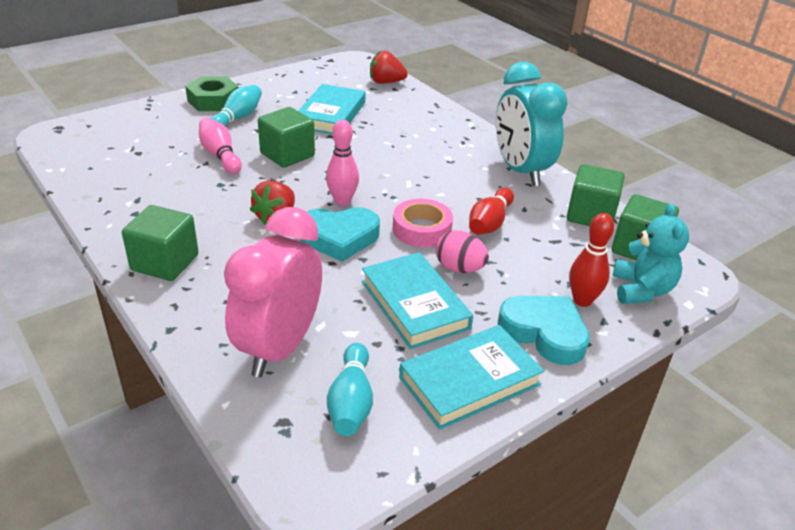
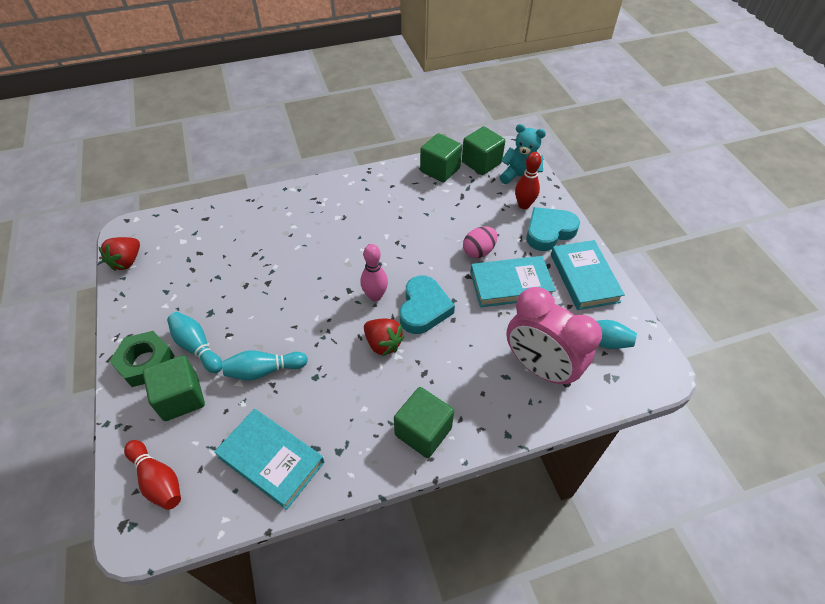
camera: 70 degrees left, 15 degrees up
pink bowling pin [199,117,242,174] -> turquoise bowling pin [222,350,308,381]
green cube [258,107,315,168] -> green cube moved to [143,355,205,421]
turquoise book [298,84,366,134] -> turquoise book moved to [214,409,324,510]
red strawberry [370,51,408,84] -> red strawberry moved to [98,237,140,271]
pink tape [393,199,453,247] -> none
red bowling pin [469,187,514,235] -> red bowling pin moved to [124,440,181,510]
turquoise clock [496,62,568,186] -> none

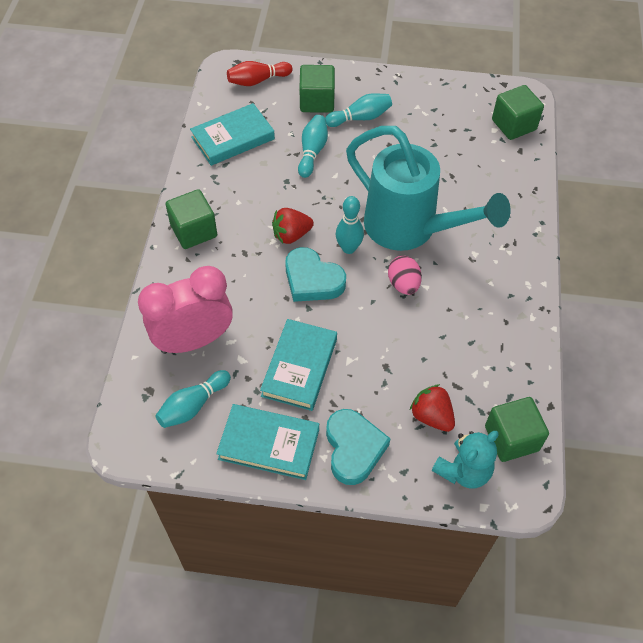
camera: 115 degrees right, 5 degrees up
red strawberry [98,237,140,271] -> red strawberry moved to [410,384,455,432]
green nut [110,331,175,387] -> none
pink bowling pin [360,244,388,301] -> turquoise bowling pin [336,196,364,254]
green cube [420,133,462,183] -> green cube moved to [492,85,544,140]
pink egg [463,226,498,258] -> pink egg moved to [388,256,422,295]
red bowling pin [515,152,541,209] -> none
none -> turquoise watering can [346,126,511,251]

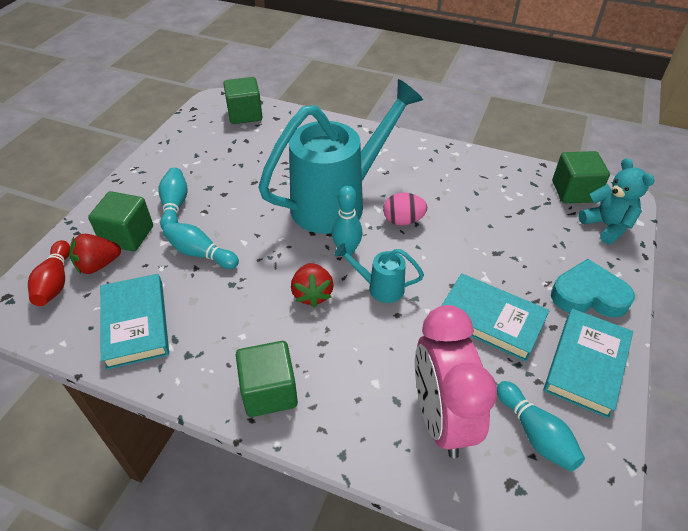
camera: 75 degrees left, 10 degrees down
turquoise heart [285,247,346,302] -> turquoise watering can [334,243,424,303]
red strawberry [410,384,455,432] -> red strawberry moved to [69,234,121,274]

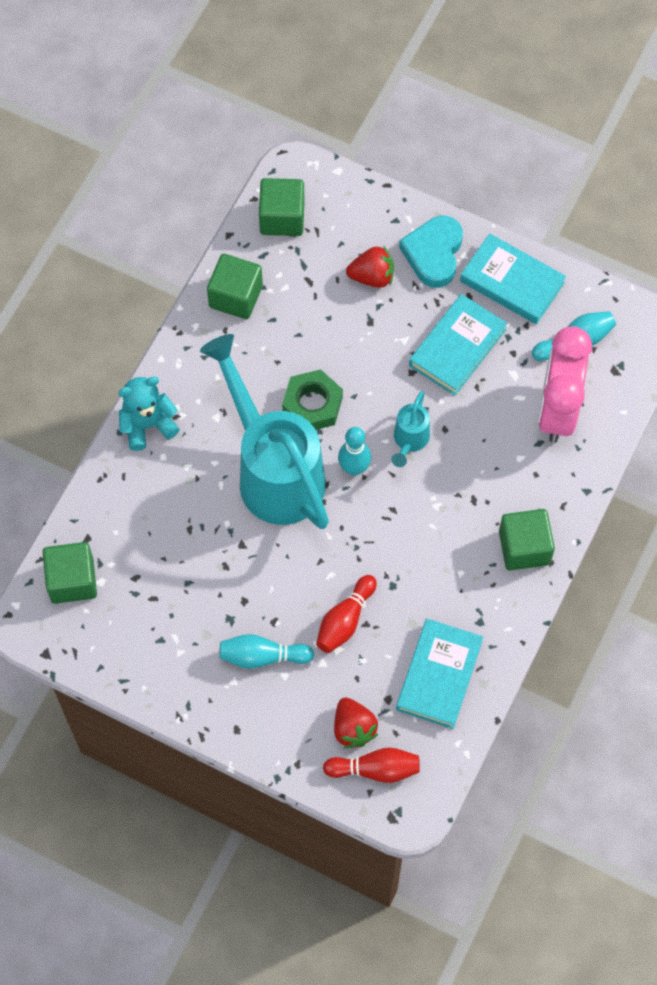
camera: 85 degrees left, 20 degrees up
green cube [88,191,153,251] -> green cube moved to [207,254,263,319]
turquoise book [100,274,169,370] -> turquoise book turned 60 degrees counterclockwise [396,619,483,729]
turquoise bowling pin [163,222,239,269] -> red bowling pin [316,575,377,653]
red strawberry [291,263,334,307] -> red strawberry moved to [346,247,394,288]
pink egg [383,193,427,225] -> green nut [282,369,343,430]
pink clock [415,305,497,458] -> pink clock turned 105 degrees clockwise [538,326,592,443]
turquoise teddy bear [578,158,655,244] -> turquoise teddy bear moved to [118,376,180,451]

